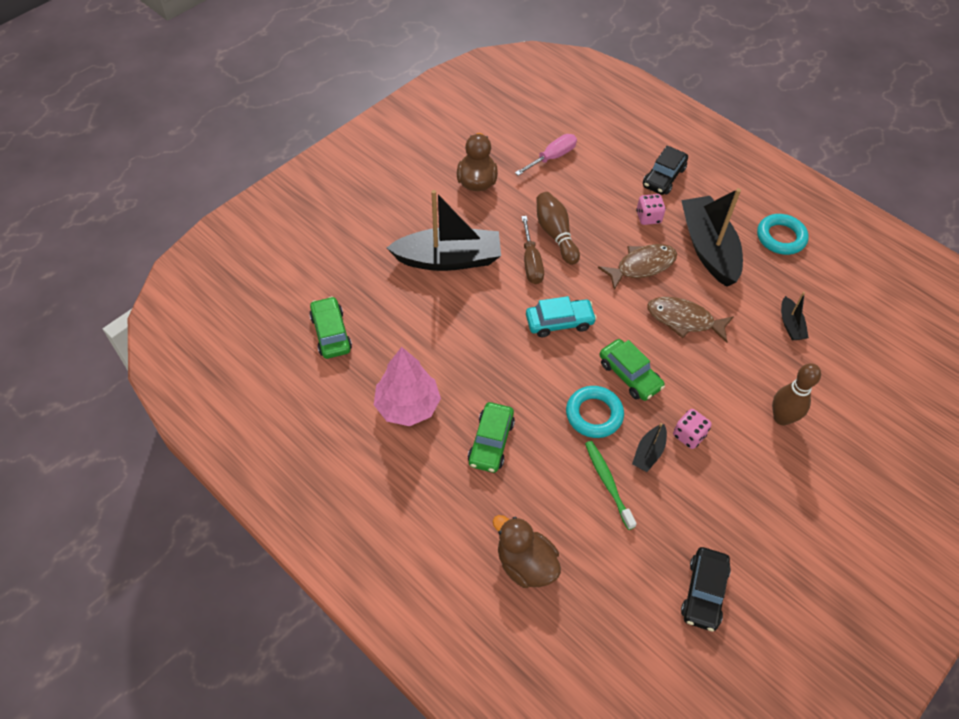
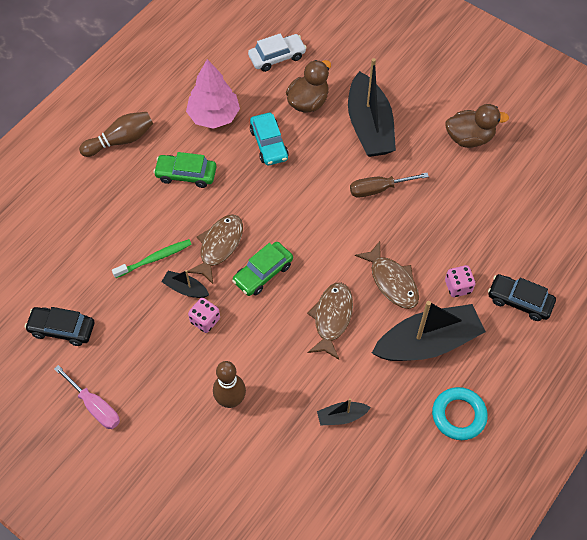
camera: 85 degrees right, 5 degrees up
green car [309,296,352,359] -> white car [248,34,307,72]
brown duck [493,515,561,588] -> brown duck moved to [286,60,331,113]
pink screwdriver [515,134,577,176] -> pink screwdriver moved to [54,365,120,429]
turquoise car [526,296,597,337] -> turquoise car moved to [250,113,289,165]
brown bowling pin [536,192,580,265] -> brown bowling pin moved to [79,112,153,157]
turquoise ring [566,386,624,438] -> brown fish [187,215,243,284]

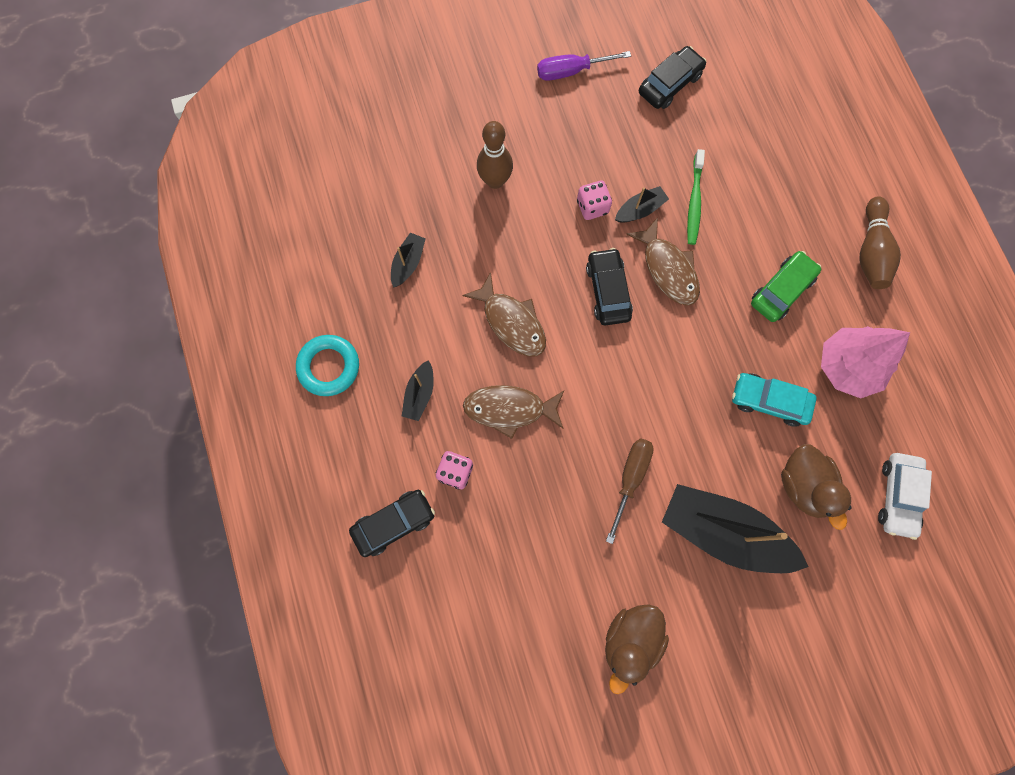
camera: 125 degrees right, 15 degrees up
pink screwdriver [54,365,120,429] -> purple screwdriver [537,51,631,81]
green car [232,242,293,296] -> black car [586,248,633,326]
black boat [372,301,486,361] -> black boat [402,360,434,421], size x0.45

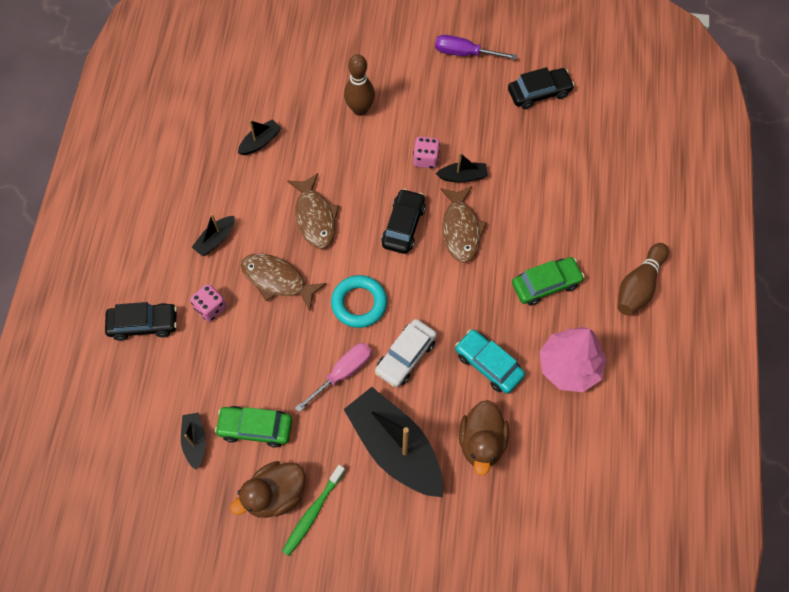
camera: 25 degrees right, 10 degrees down
turquoise ring [296,335,359,396] -> turquoise ring moved to [331,275,387,328]
brown screwdriver [606,438,654,544] -> pink screwdriver [295,343,372,412]
green toothbrush [687,149,705,245] -> green toothbrush moved to [282,465,345,556]
white car [878,453,932,540] -> white car moved to [375,319,437,387]
none -> black boat [181,412,206,470]
none -> green car [215,406,292,448]

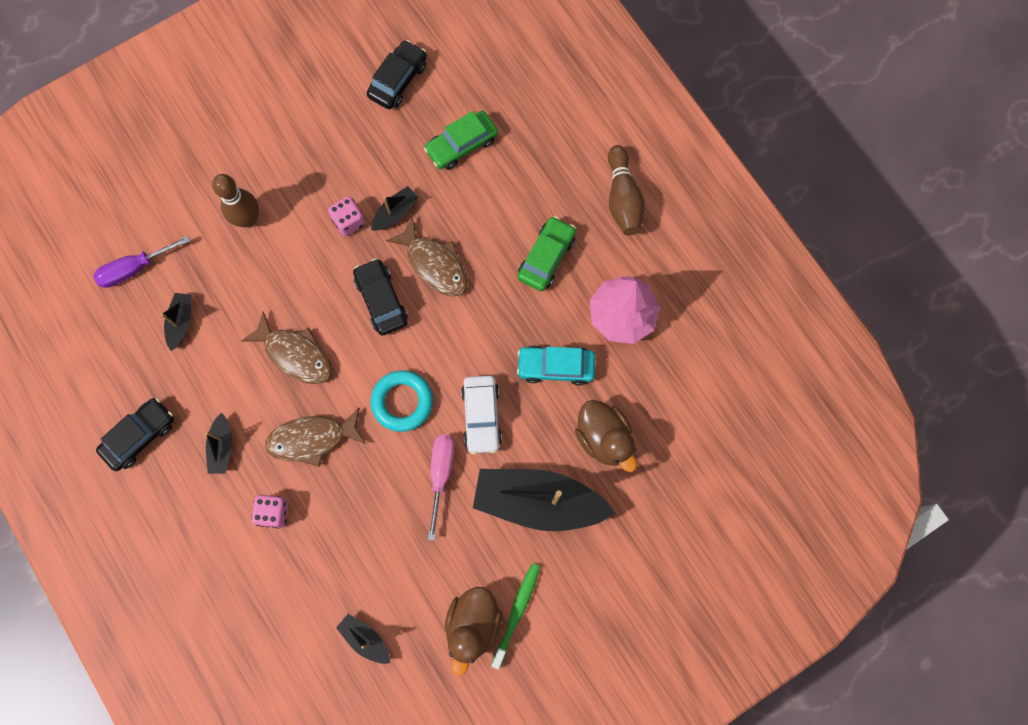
camera: 40 degrees left, 10 degrees up
black car [105,302,177,341] -> black car moved to [96,398,174,471]
green car [215,406,292,448] -> green car moved to [424,111,498,170]
green toothbrush [282,465,345,556] -> green toothbrush turned 150 degrees counterclockwise [491,563,540,669]
purple screwdriver [435,35,517,60] -> purple screwdriver moved to [93,235,190,288]

